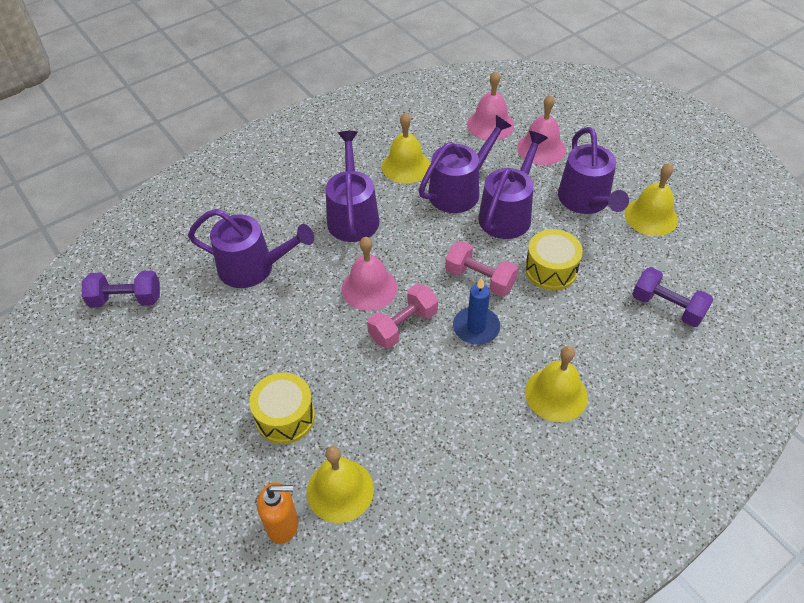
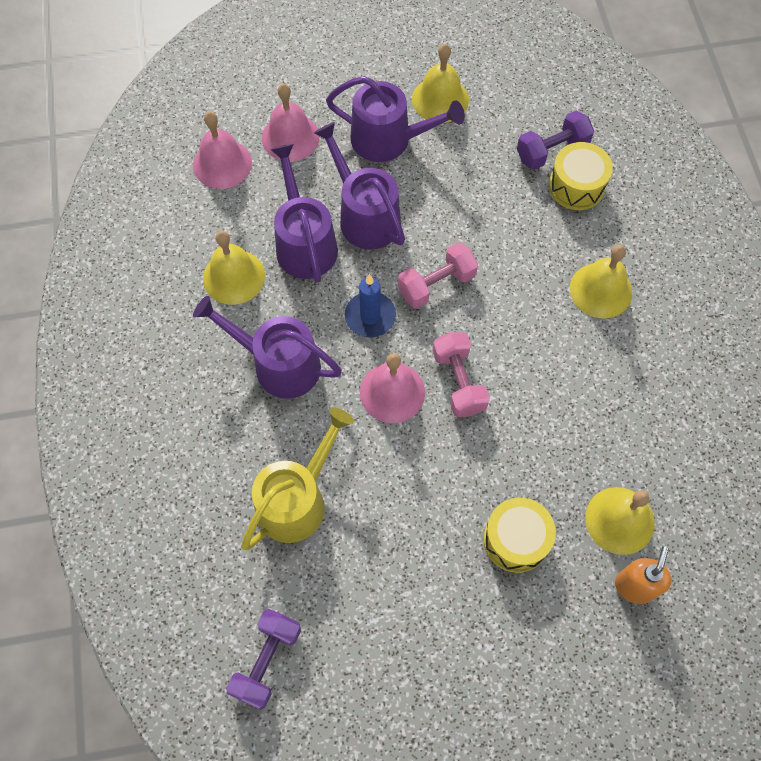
camera: 65 degrees left, 15 degrees up
purple watering can [188,209,314,288] -> yellow watering can [241,407,354,550]
blue candle [453,277,500,345] -> blue candle moved to [345,274,396,337]
yellow drum [525,229,583,291] -> yellow drum moved to [549,142,613,210]

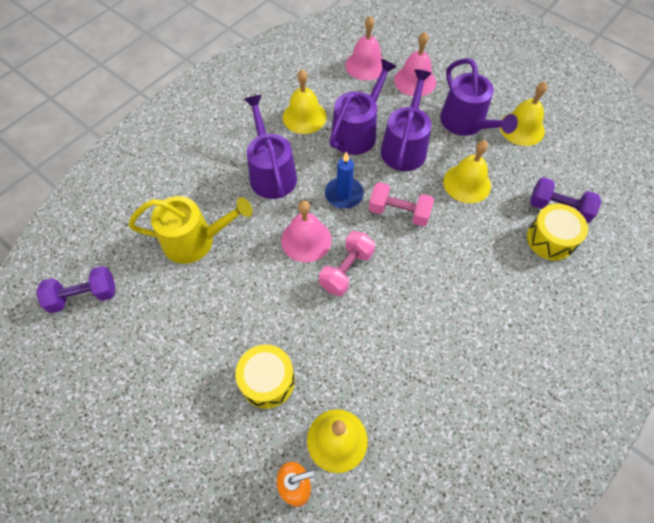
camera: 50 degrees right, 5 degrees down
yellow bell [570,245,632,318] -> yellow bell moved to [443,140,491,203]

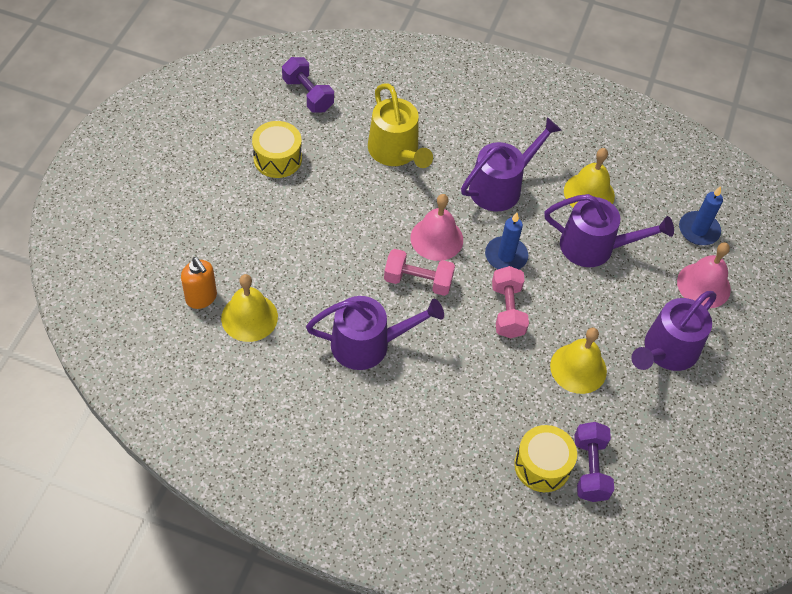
camera: 65 degrees right, 5 degrees down
yellow drum [235,344,295,409] -> yellow drum moved to [252,121,302,178]
pink bell [345,16,383,81] -> blue candle [679,186,723,245]
purple watering can [381,69,432,171] -> purple watering can moved to [306,296,444,370]
yellow bell [500,82,547,146] -> none

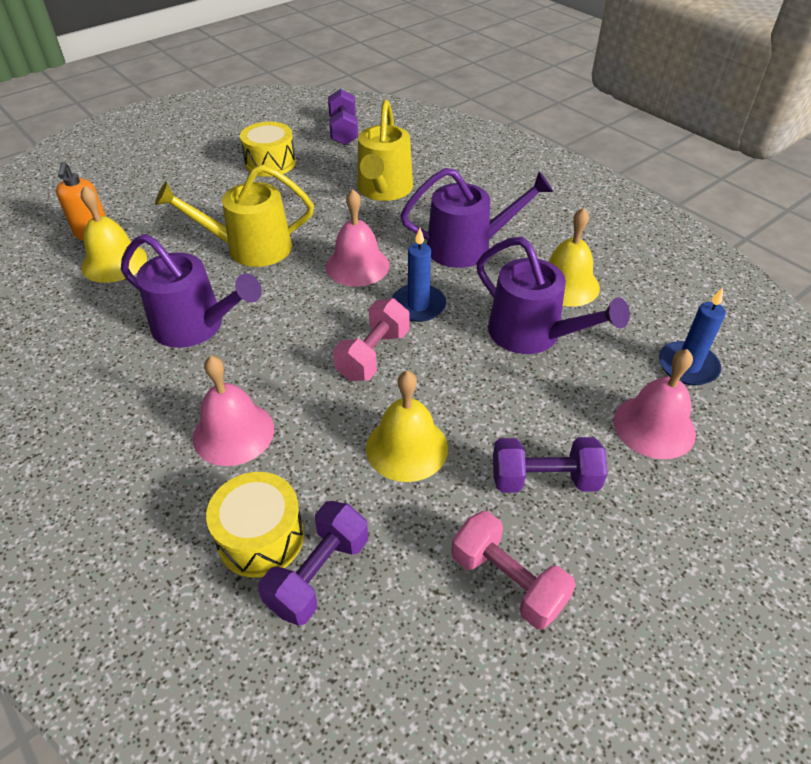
camera: 35 degrees right, 10 degrees down
pink dumbbell [384,249,455,296] -> pink dumbbell moved to [451,511,576,629]
purple watering can [632,291,716,371] -> purple dumbbell [493,437,608,493]
none -> yellow watering can [155,164,314,267]
none -> pink bell [193,356,274,466]

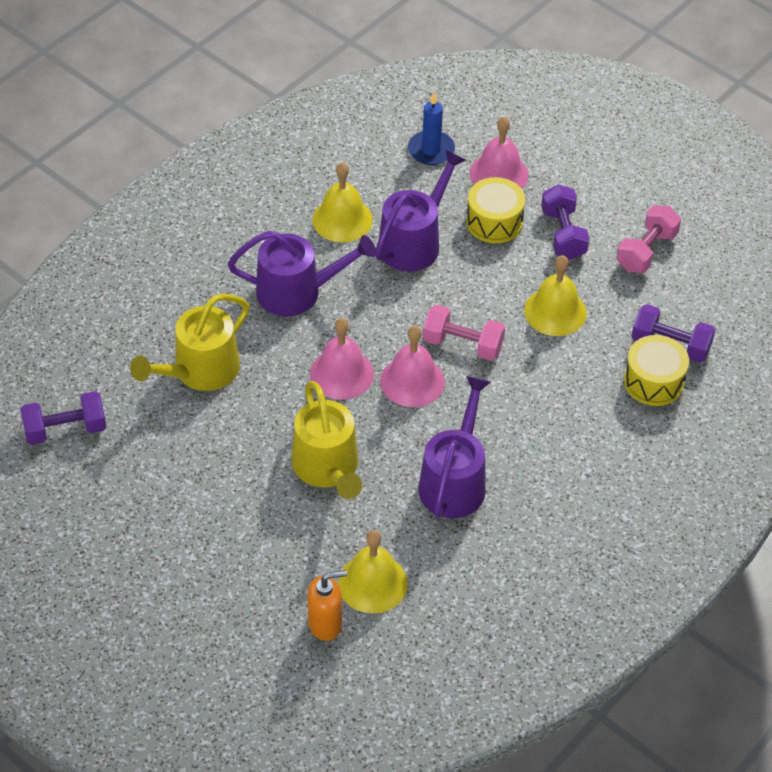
camera: 100 degrees left, 5 degrees up
pink bell [193,356,274,466] -> pink bell moved to [380,326,445,407]
yellow drum [240,122,296,177] -> yellow drum moved to [466,177,525,243]
yellow watering can [357,100,413,201] -> yellow watering can turned 135 degrees clockwise [130,294,249,391]
blue candle [392,228,446,322] -> none
purple watering can [400,168,553,268] -> purple watering can turned 105 degrees clockwise [228,231,376,316]

